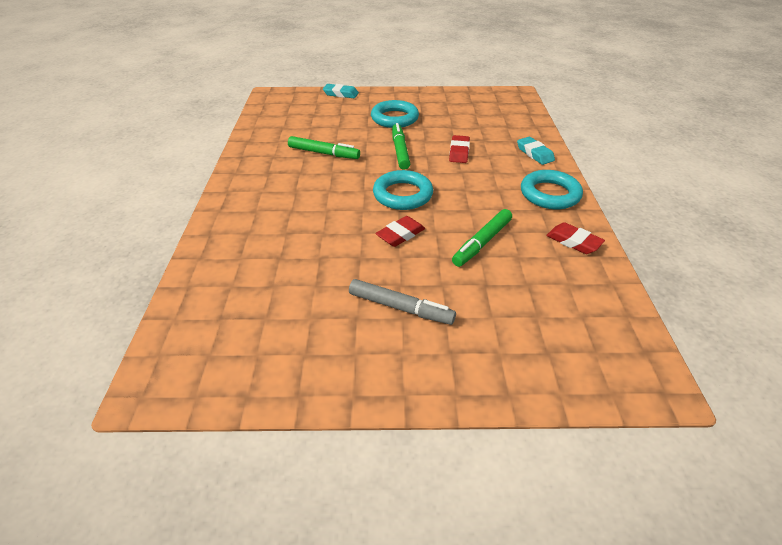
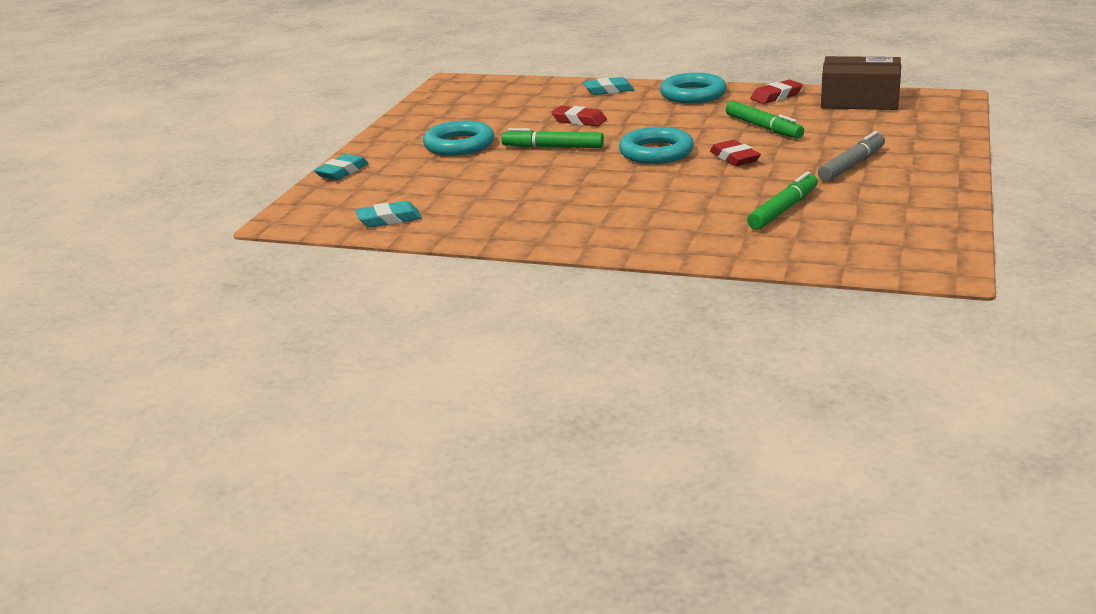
camera: 70 degrees left, 15 degrees down
green marker [288,136,360,159] -> green marker moved to [747,171,818,230]
none -> turquoise eraser [355,201,422,227]
none -> brown box [821,56,901,110]

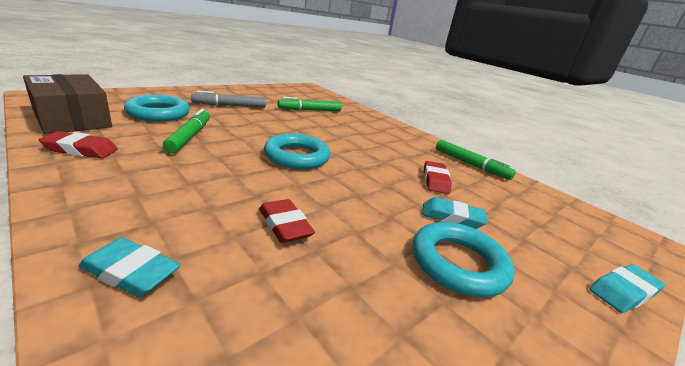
camera: 155 degrees left, 0 degrees up
turquoise eraser [355,201,422,227] -> turquoise eraser moved to [422,197,488,229]
green marker [501,128,604,148] -> green marker moved to [436,140,516,180]
turquoise ring [660,73,727,103] -> turquoise ring moved to [124,95,190,121]
red eraser [710,140,761,166] -> red eraser moved to [424,161,452,194]

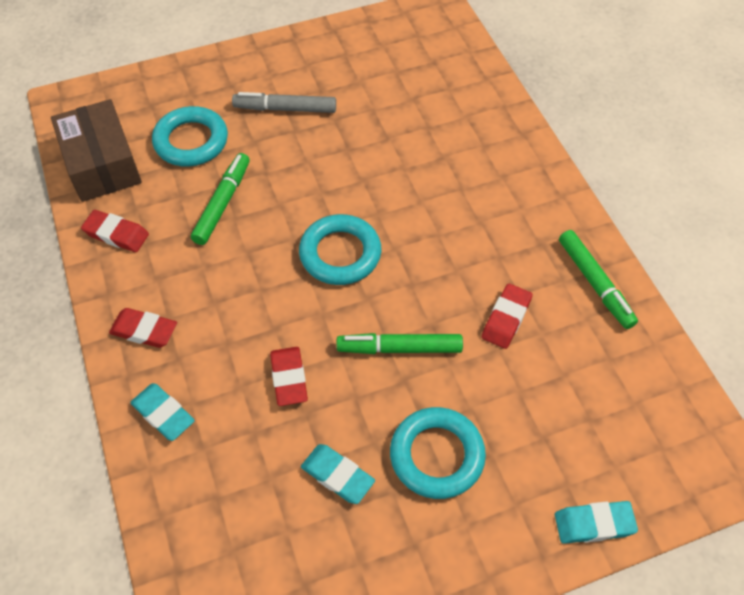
camera: 25 degrees right, 30 degrees up
green marker [278,97,342,111] -> green marker moved to [337,333,463,354]
turquoise eraser [422,197,488,229] -> turquoise eraser moved to [301,444,375,504]
none -> red eraser [109,308,177,348]

